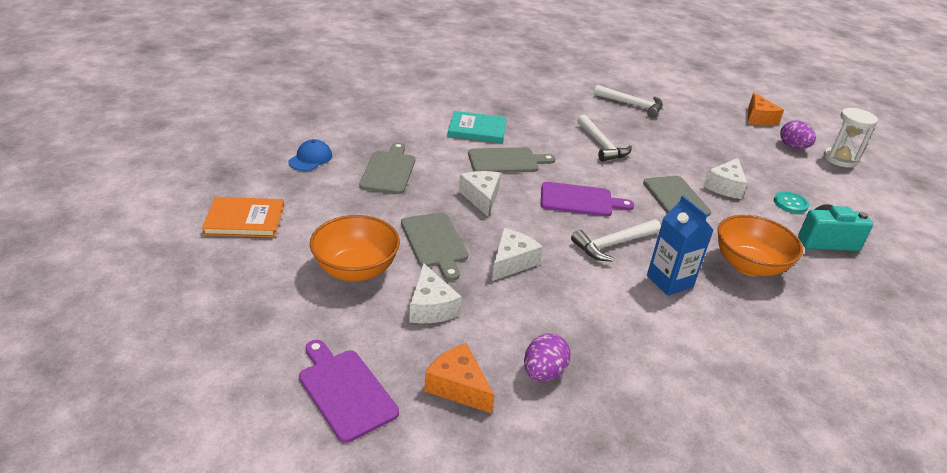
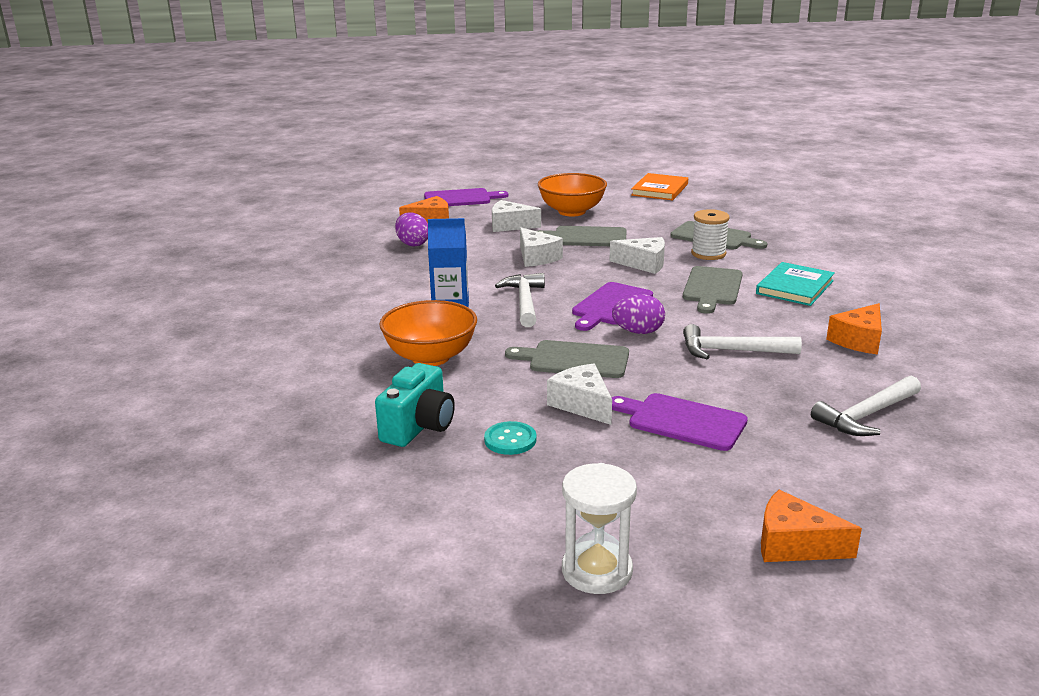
camera: 120 degrees right, 10 degrees down
blue cap [288,139,332,171] -> none
purple egg [780,120,816,149] -> purple egg moved to [612,294,665,334]
none -> purple cutting board [611,393,748,451]
none -> white spool [691,209,730,260]
none -> orange cheese [826,303,882,355]

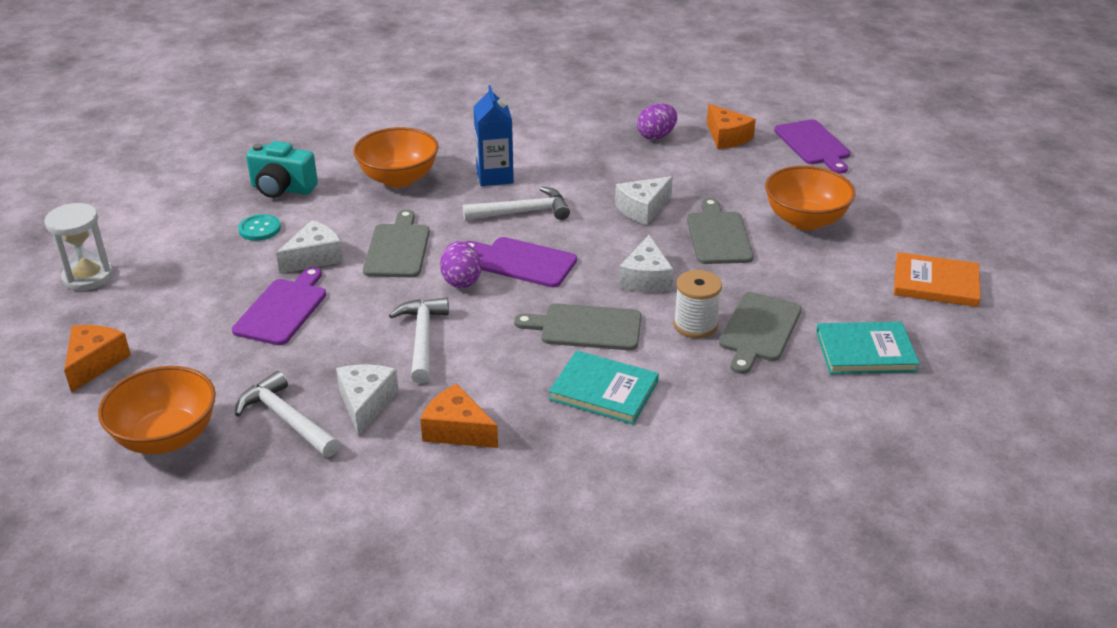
camera: 80 degrees right, 10 degrees up
white cheese [492,200,541,232] -> white cheese moved to [336,364,399,436]
none -> orange bowl [98,366,216,454]
none -> turquoise book [816,322,920,374]

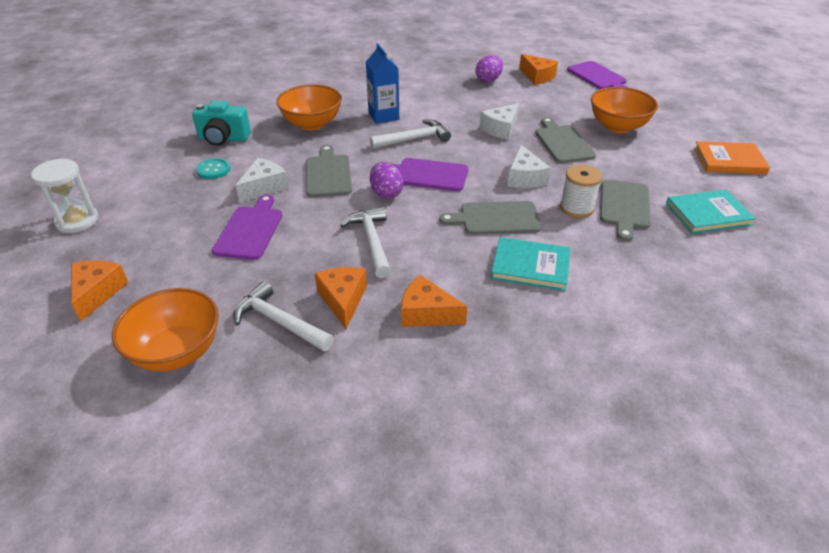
camera: 10 degrees left, 5 degrees up
white cheese [336,364,399,436] -> orange cheese [315,267,367,329]

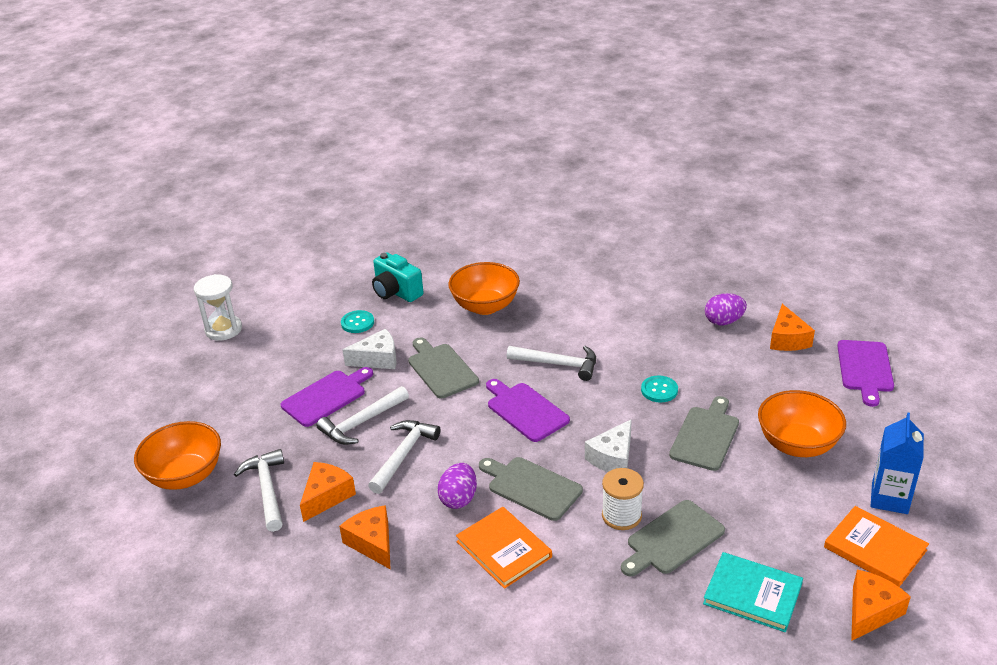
camera: 40 degrees right, 5 degrees down
orange cheese [71,260,128,321] -> orange cheese moved to [851,570,911,641]
grey cutting board [306,145,352,197] -> grey cutting board turned 60 degrees counterclockwise [408,338,479,398]
blue carton [366,43,399,124] -> blue carton moved to [871,412,924,514]
purple egg [370,162,403,199] -> purple egg moved to [437,463,477,509]
white cheese [479,103,519,140] -> turquoise button [641,375,678,403]
turquoise book [491,237,571,291] -> orange book [456,507,552,589]
none -> white hammer [317,386,409,445]

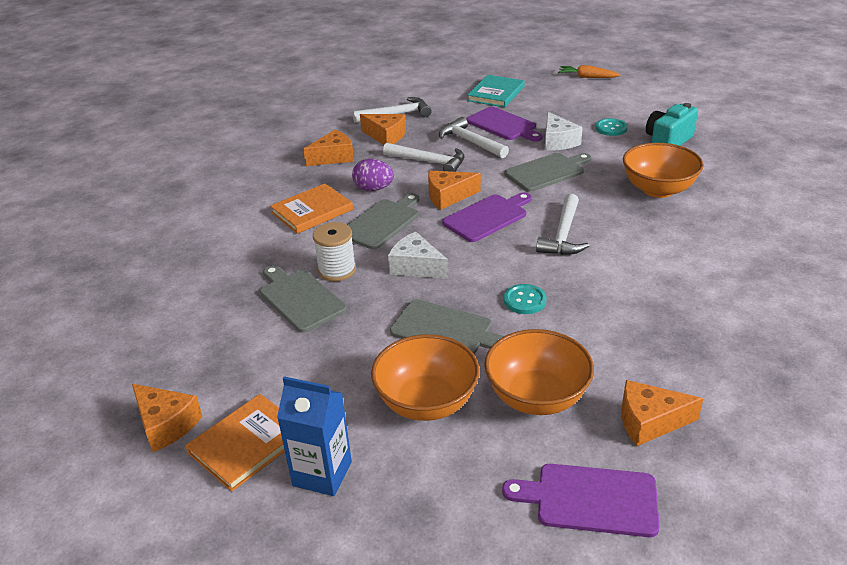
camera: 90 degrees right, 0 degrees up
orange bowl [134,421,221,490] -> orange bowl moved to [484,329,594,415]
white hourglass [194,274,242,341] -> orange carrot [558,65,620,78]
turquoise book [703,552,803,632] -> turquoise book moved to [467,75,525,107]
purple egg [705,293,747,326] -> none
none -> orange cheese [428,171,481,210]

